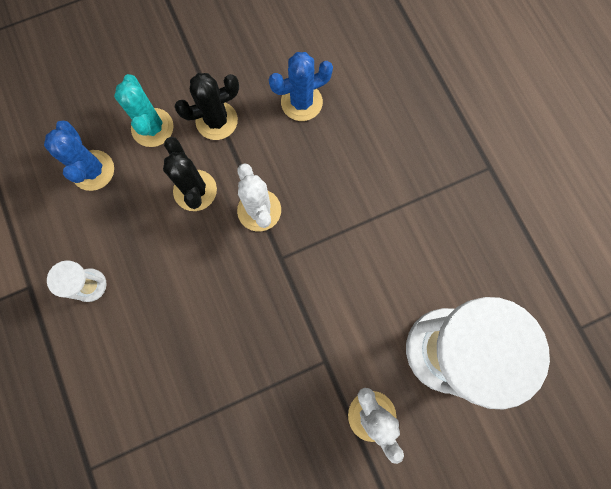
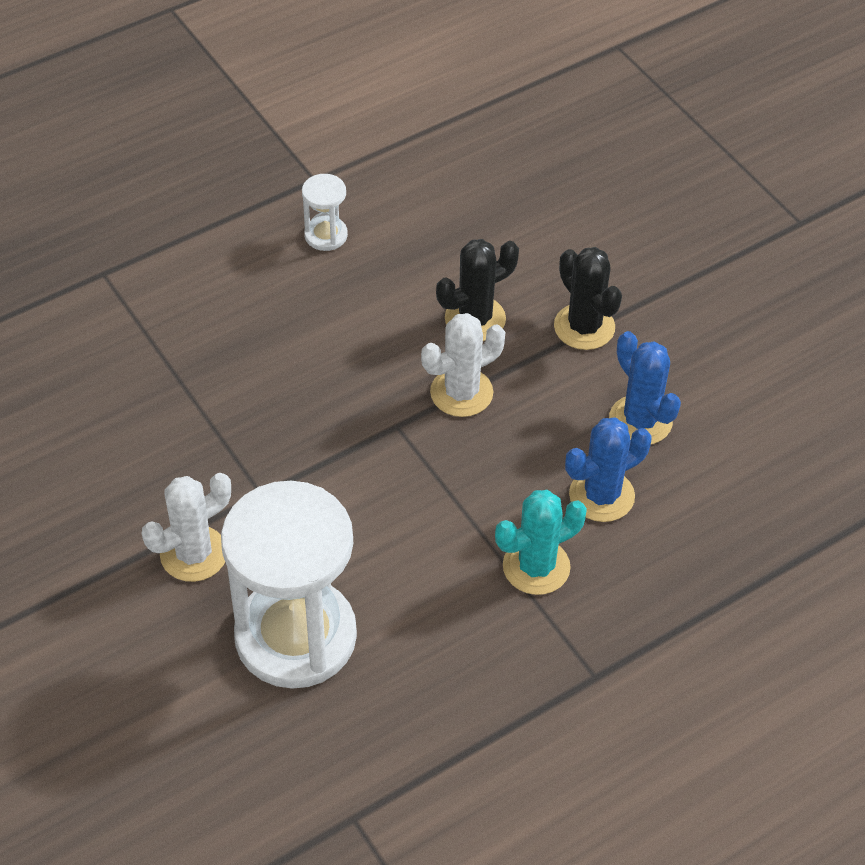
camera: 80 degrees right, 25 degrees down
blue cactus [44,120,114,191] -> blue cactus moved to [565,417,652,522]
turquoise cactus [114,74,174,147] -> turquoise cactus moved to [495,490,587,595]

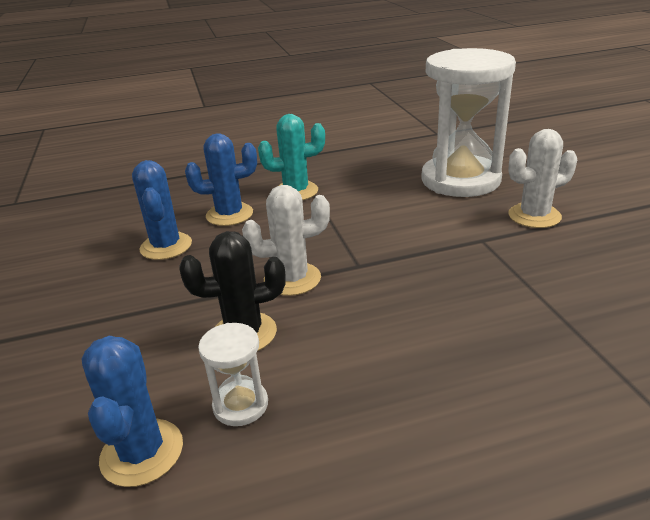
camera: 160 degrees left, 20 degrees down
white hourglass [302,174,348,251] -> white hourglass moved to [198,323,268,426]
black cactus [554,247,622,350] -> none
none -> blue cactus [82,336,183,487]

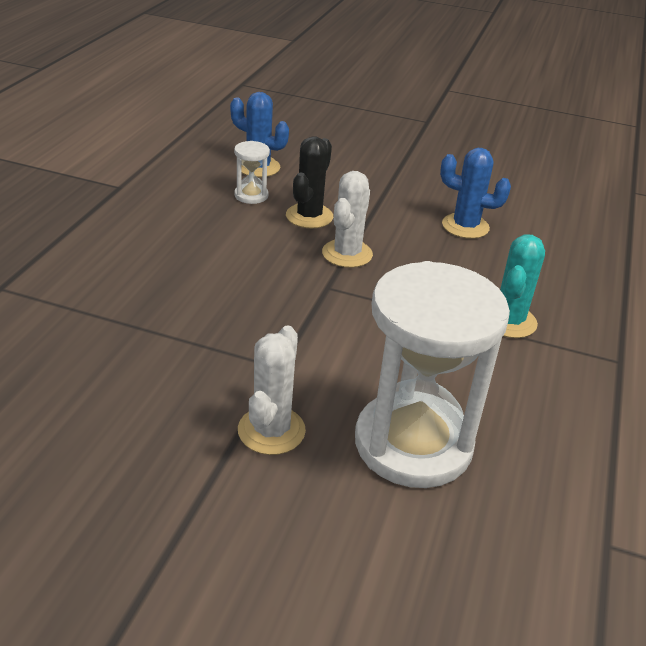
camera: 120 degrees right, 5 degrees up
blue cactus [185,133,257,226] -> none

